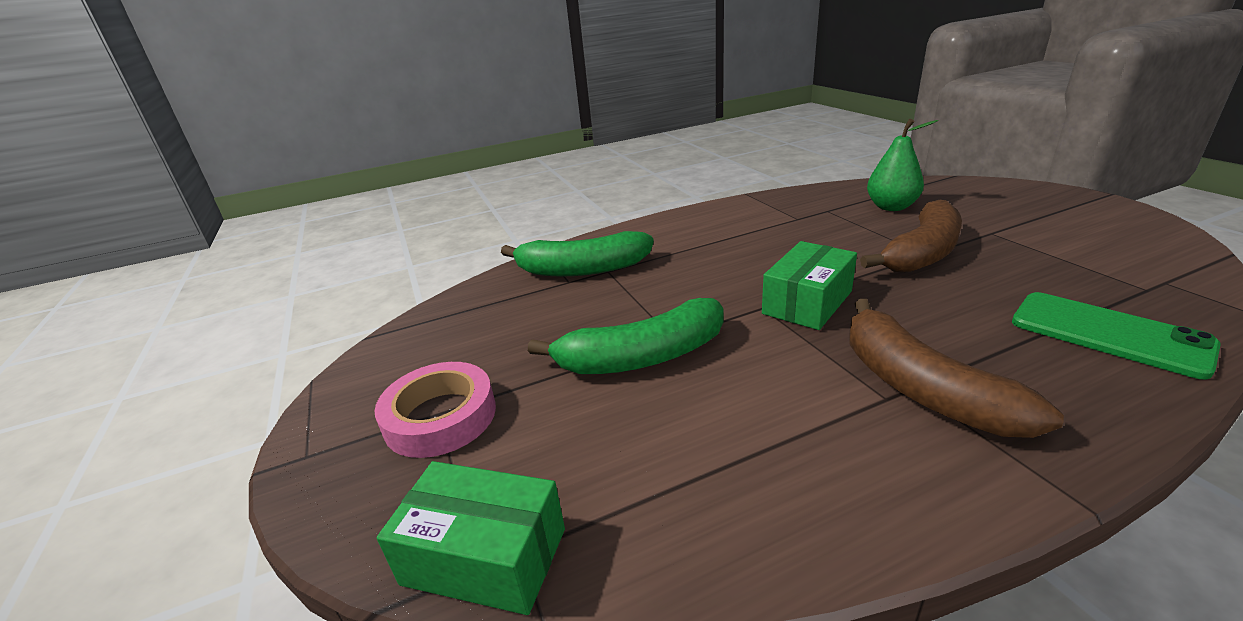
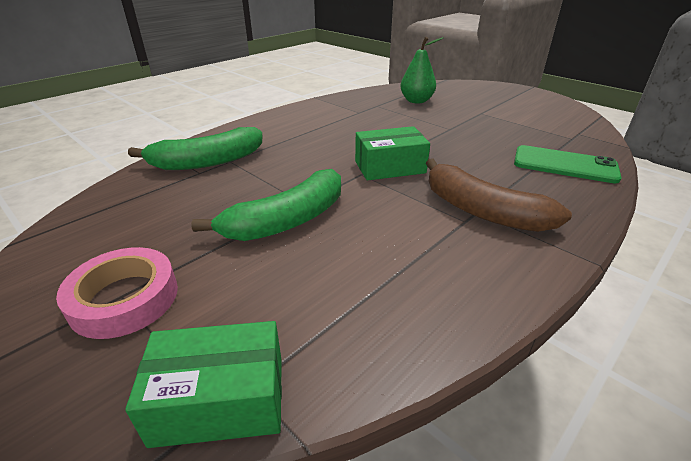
camera: 25 degrees left, 5 degrees up
green box [762,241,857,330] -> green box turned 60 degrees clockwise [355,126,430,181]
brown banana [860,200,962,273] -> none

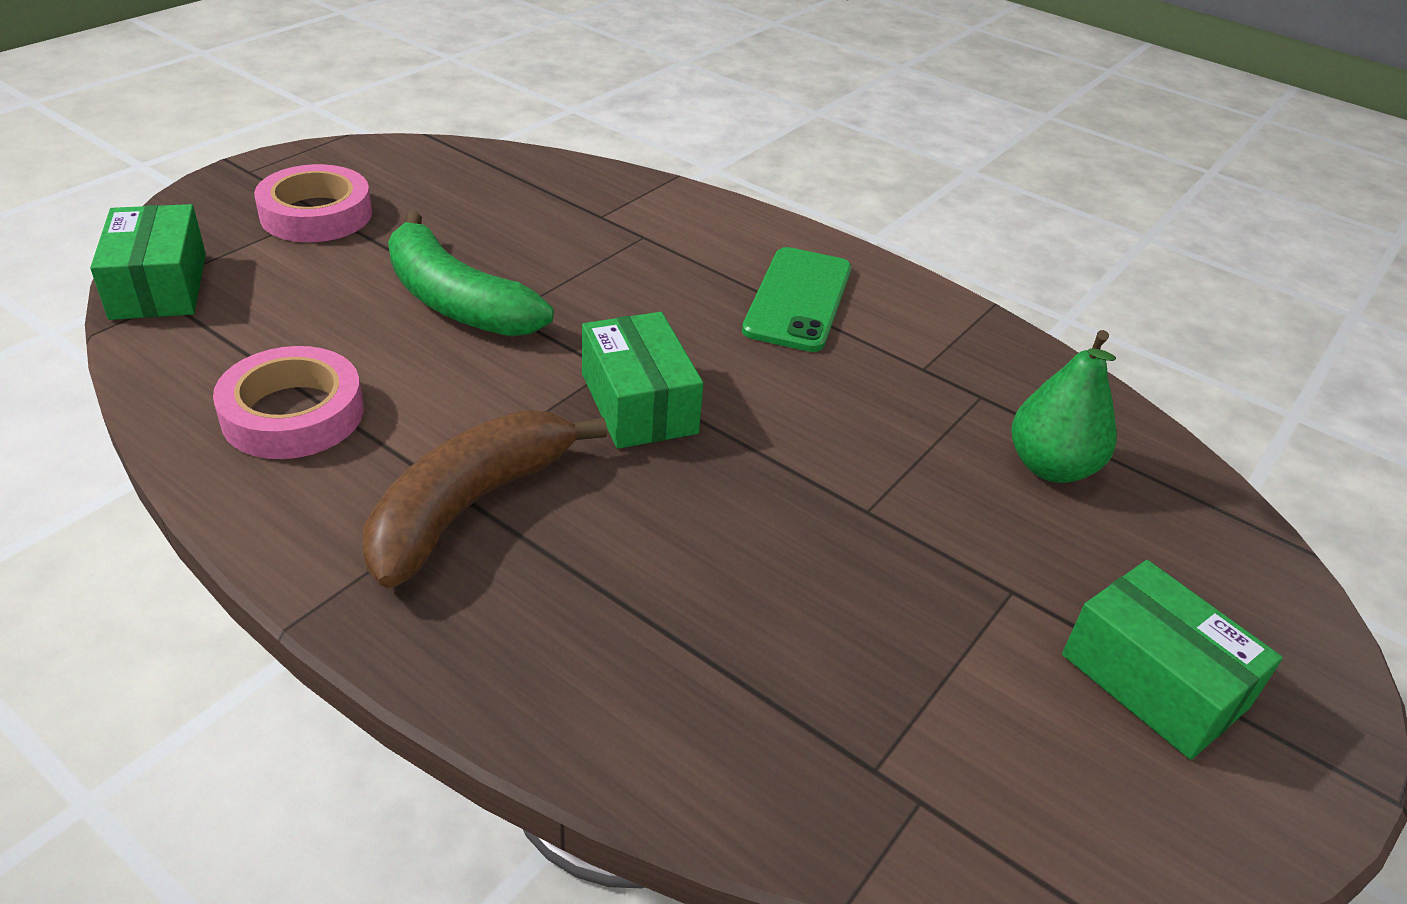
camera: 80 degrees right, 5 degrees up
green banana [128,127,262,170] -> none
green phone [514,145,622,183] -> green phone moved to [742,247,851,352]
none -> pink tape [213,346,364,459]
none -> green box [1062,560,1283,760]

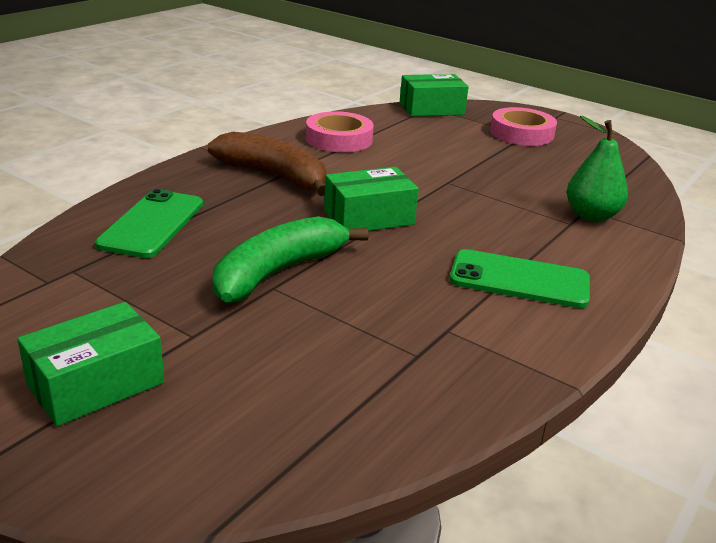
camera: 90 degrees right, 10 degrees down
green banana [388,211,554,337] -> green banana moved to [213,216,369,303]
green pear [1012,330,1117,483] -> green pear moved to [567,116,628,222]
none -> green phone [95,189,203,258]

